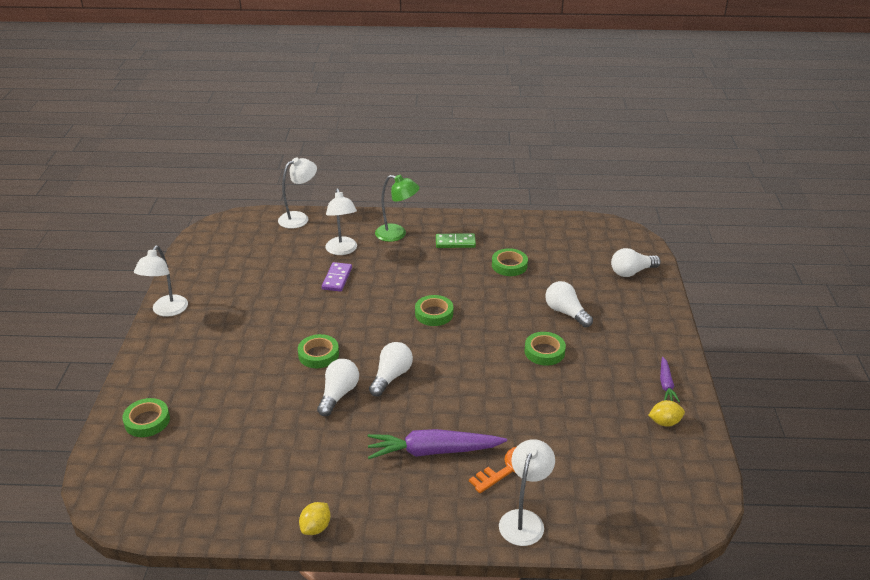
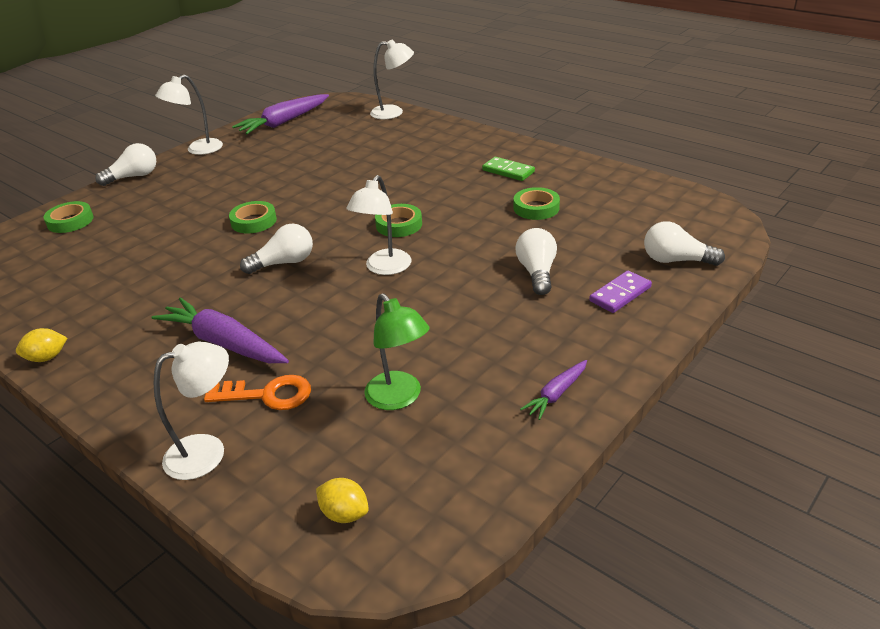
camera: 40 degrees right, 0 degrees up
white light bulb [317,359,359,416] -> white light bulb moved to [95,143,156,186]
purple domino [322,262,352,292] -> purple domino moved to [589,271,652,313]
white lamp [326,188,357,255] -> white lamp moved to [347,175,411,275]
green lamp [375,175,419,242] -> green lamp moved to [364,293,430,410]
green tape [525,332,566,366] -> none
yellow lemon [648,400,685,427] -> yellow lemon moved to [316,478,369,523]
none -> purple carrot [232,94,329,134]

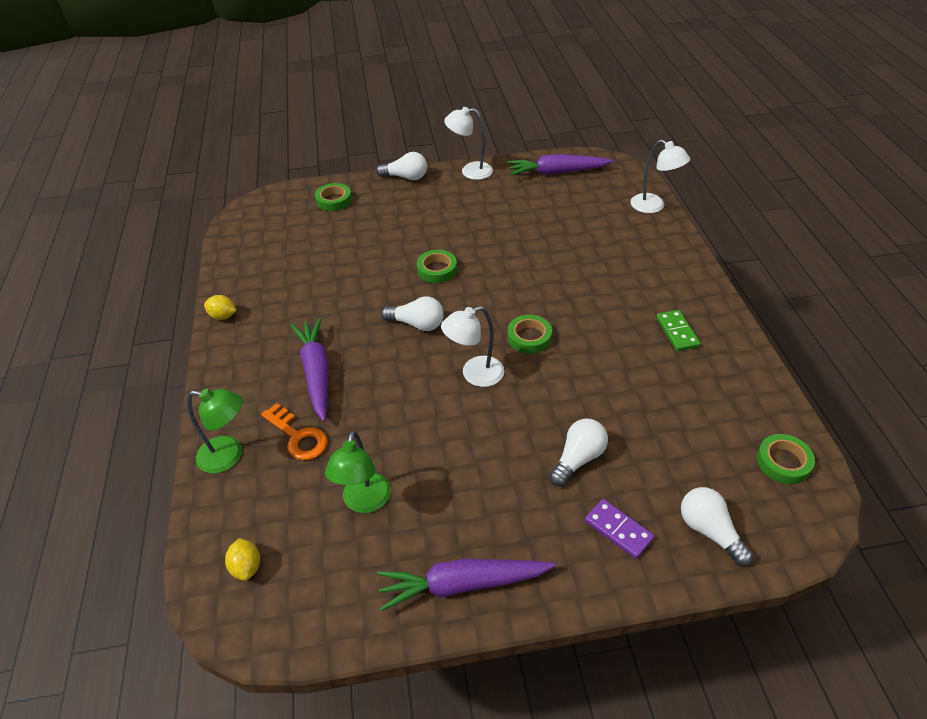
camera: 40 degrees right, 10 degrees up
white lamp [154,342,229,480] -> green lamp [187,389,243,473]
green tape [514,187,560,220] -> green tape moved to [757,434,815,484]
purple carrot [520,360,587,420] -> purple carrot [377,559,556,611], size x1.92
purple domino [589,271,652,313] -> purple domino turned 45 degrees clockwise [585,499,654,559]

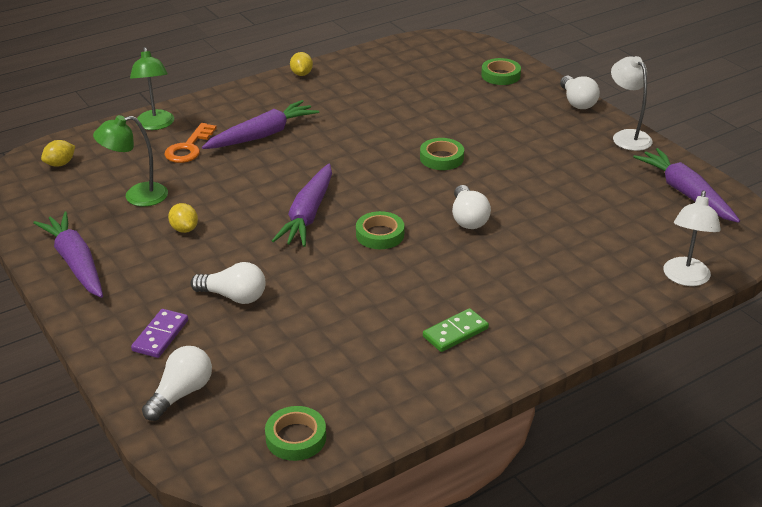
camera: 65 degrees right, 10 degrees down
white light bulb [381,296,444,331] -> white light bulb moved to [452,185,491,229]
white lamp [441,306,504,387] -> purple carrot [272,164,332,247]
none -> yellow lemon [168,203,198,233]

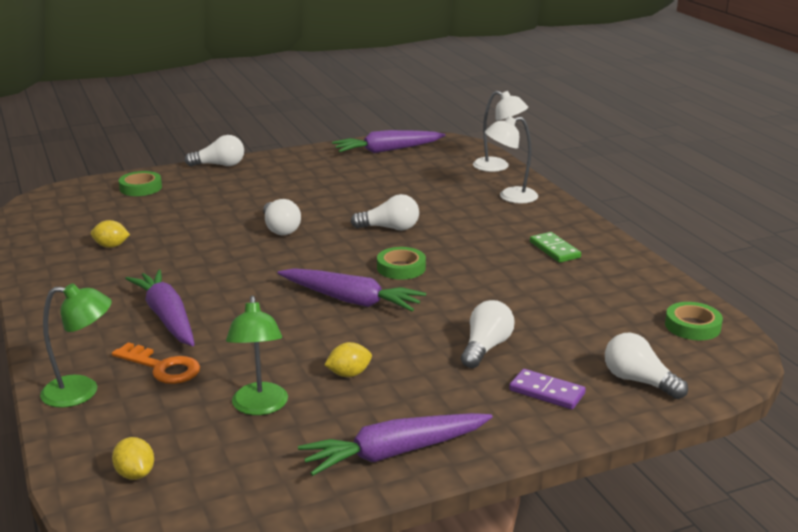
camera: 80 degrees left, 10 degrees down
yellow lemon [290,52,313,76] -> yellow lemon moved to [91,220,130,248]
green tape [420,138,464,170] -> white light bulb [263,199,301,235]
white lamp [611,56,653,151] -> white lamp moved to [485,116,538,203]

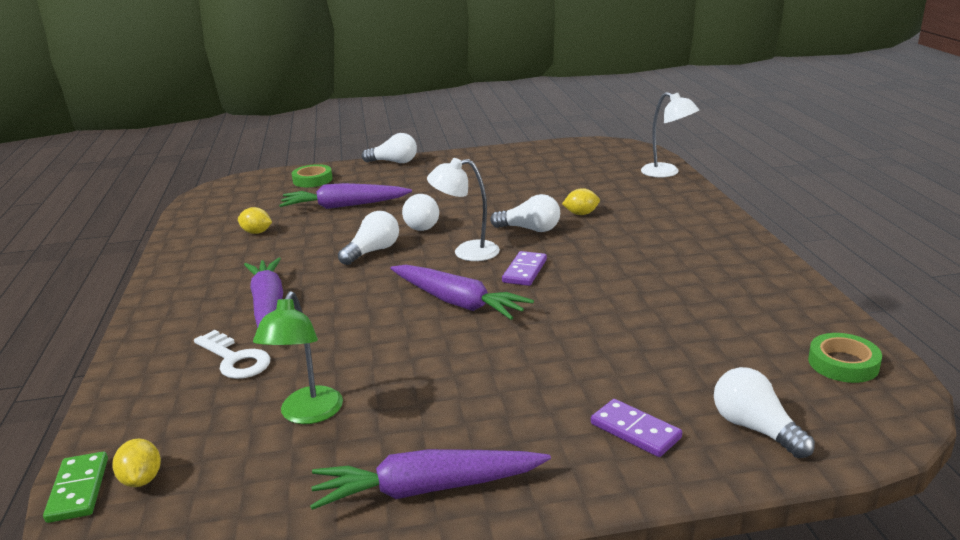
camera: 15 degrees right, 0 degrees up
green lamp [40,283,112,408] -> none
orange key [112,342,200,384] -> white key [194,330,270,379]
yellow lemon [324,342,372,377] -> yellow lemon moved to [562,188,600,215]
purple carrot [332,130,446,153] -> purple carrot moved to [279,183,412,209]
green tape [377,247,426,280] -> purple domino [502,251,547,286]
white light bulb [461,300,515,368] -> white light bulb moved to [338,211,399,265]
white lamp [485,116,538,203] -> white lamp moved to [427,158,500,261]
green domino [530,232,581,263] -> green domino moved to [43,452,108,523]

